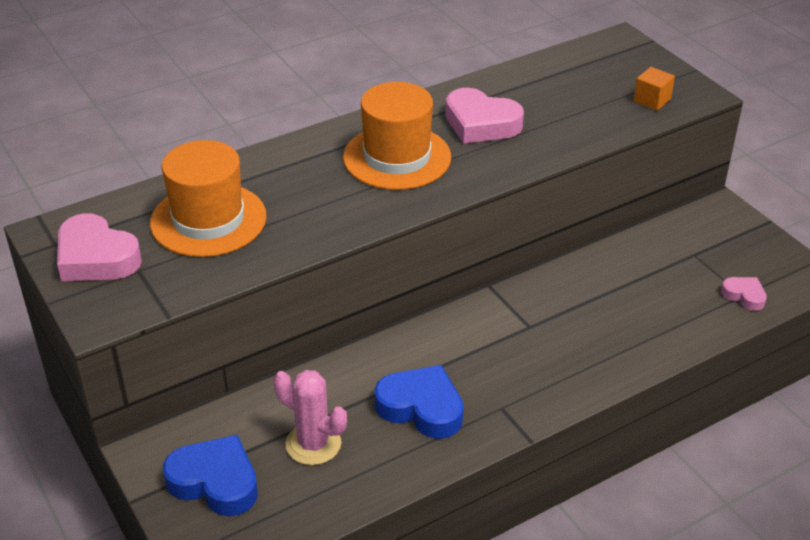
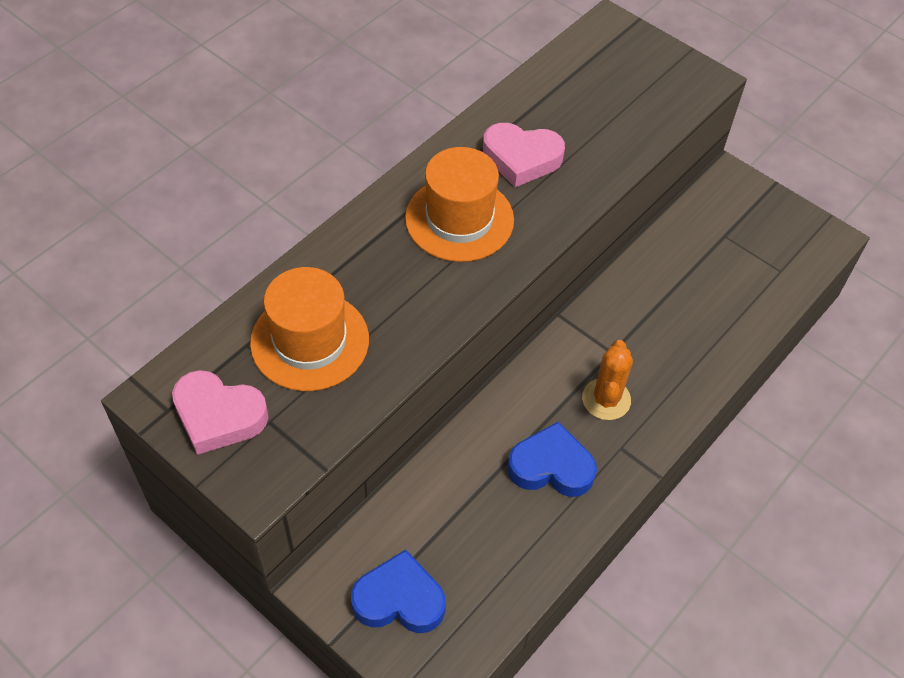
camera: 20 degrees left, 15 degrees up
pink cactus [273,370,347,465] -> none
orange cube [634,67,675,110] -> none
pink heart [721,277,767,311] -> none
none -> orange cactus [582,340,633,420]

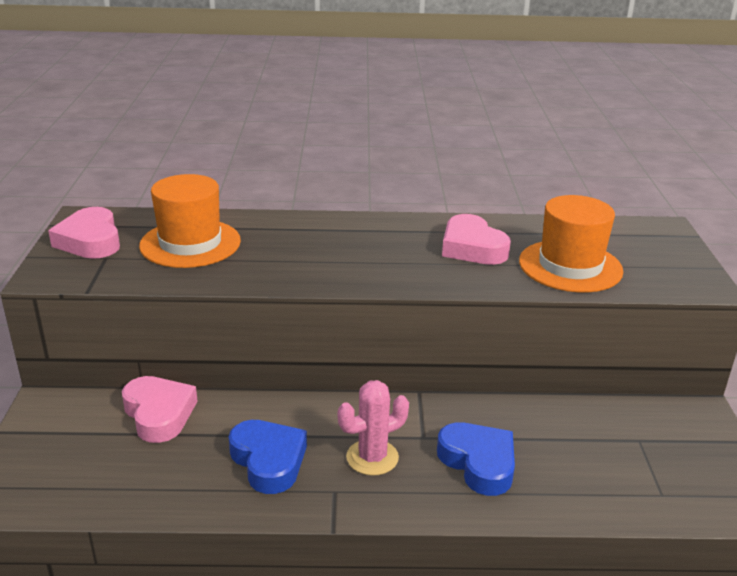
camera: 50 degrees right, 25 degrees down
blue heart [351,549,446,633] -> blue heart moved to [437,422,515,496]
orange hat [405,147,514,262] -> orange hat moved to [519,195,623,292]
orange cactus [582,340,633,420] -> pink cactus [338,380,409,476]
none -> pink heart [122,376,198,443]

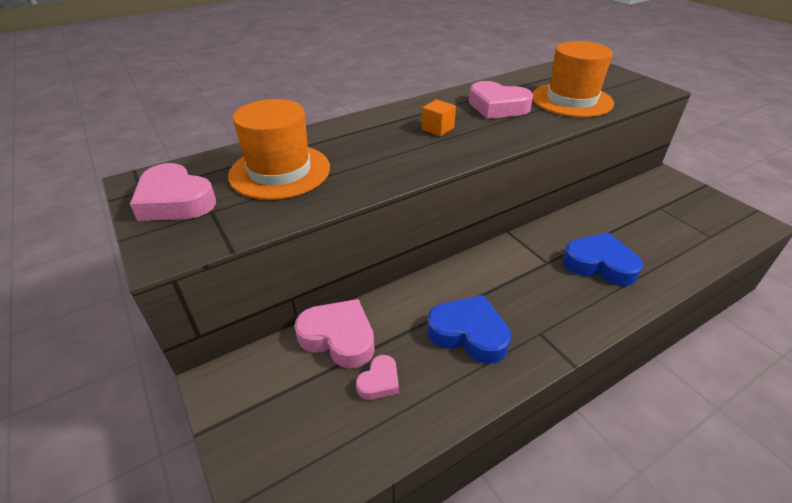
camera: 30 degrees left, 10 degrees up
pink cactus [338,380,409,476] -> none
none -> pink heart [356,355,399,400]
none -> orange cube [422,100,456,136]

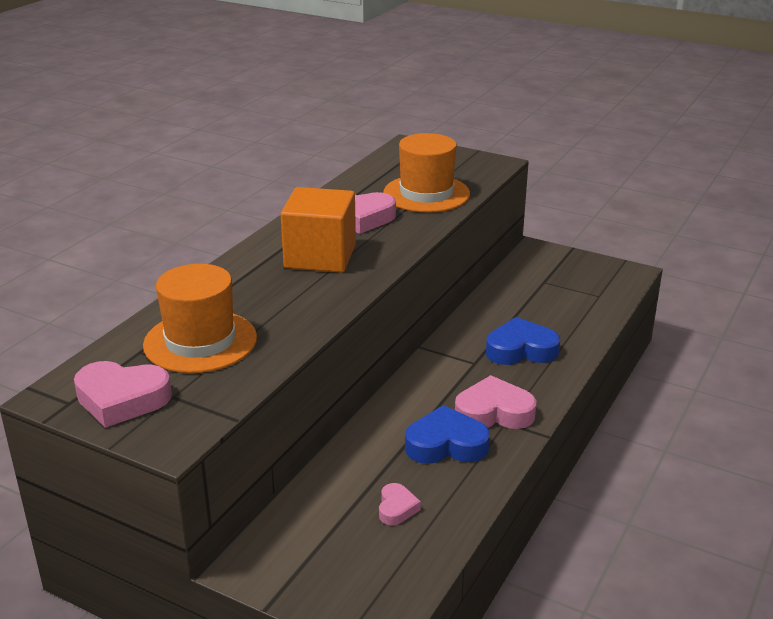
camera: 30 degrees left, 10 degrees down
pink heart [295,299,375,368] -> pink heart moved to [455,375,536,429]
orange cube [422,100,456,136] -> orange cube [281,187,356,273], size x2.28

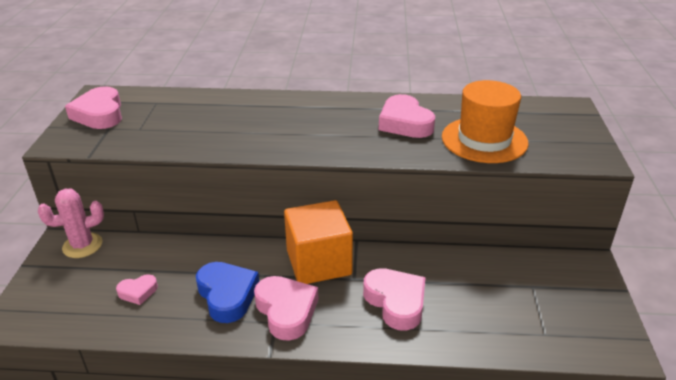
camera: 65 degrees right, 5 degrees up
orange hat [143,264,257,373] -> none
orange cube [281,187,356,273] -> orange cube moved to [284,200,353,284]
blue heart [486,317,560,365] -> pink heart [363,268,426,331]
none -> pink cactus [38,189,104,258]

